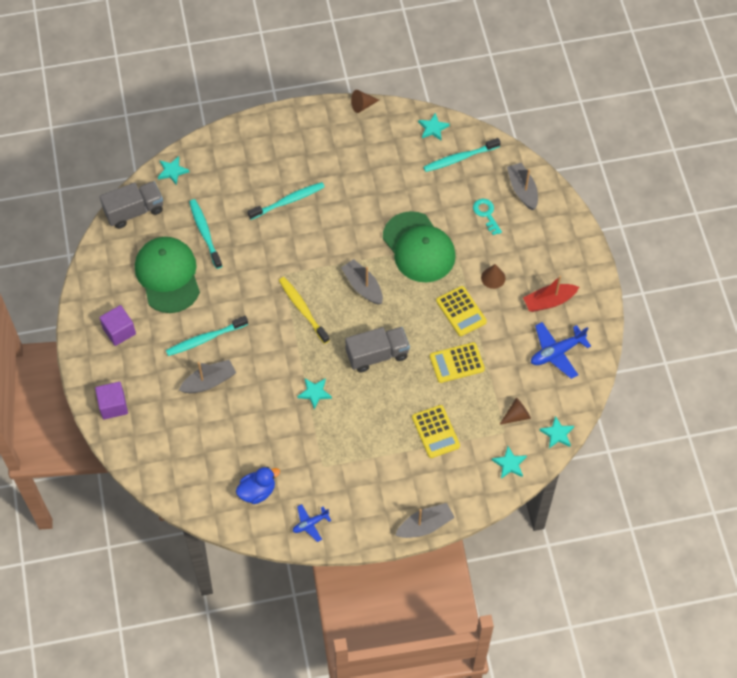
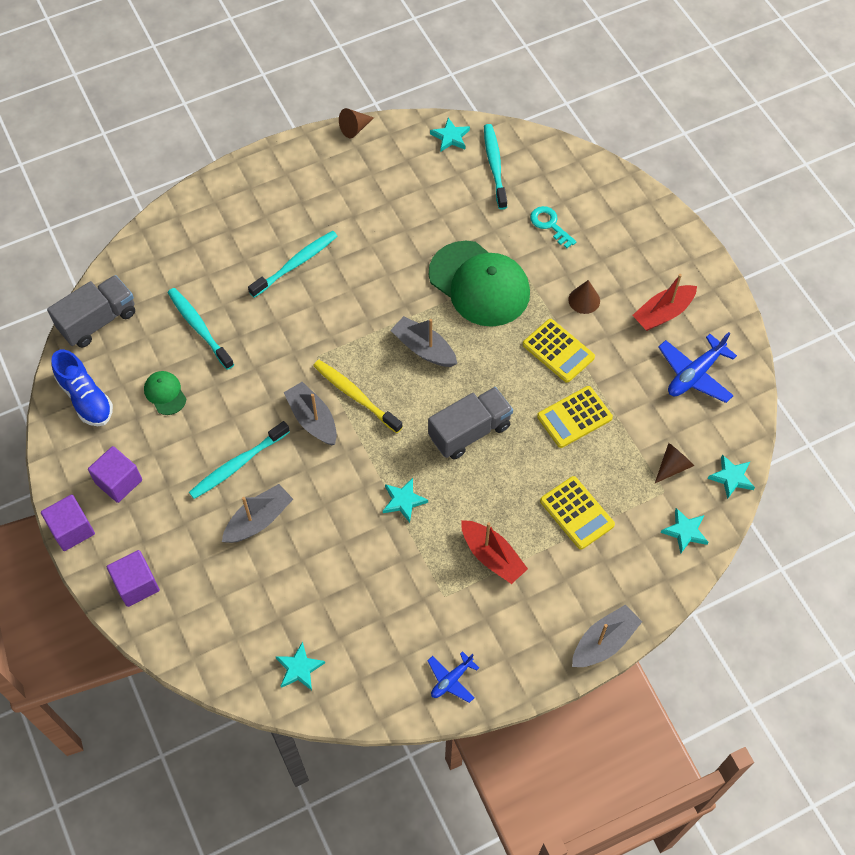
camera: 15 degrees left, 0 degrees up
green cap [135,237,200,313] -> green cap [144,371,186,415], size x0.44
turquoise star [158,156,189,185] -> turquoise star moved to [275,641,325,690]
blue duck [236,467,280,504] -> none
turquoise toothbrush [423,138,501,172] -> turquoise toothbrush turned 120 degrees clockwise [484,124,507,210]
grey boat [507,163,538,210] -> grey boat moved to [284,382,337,445]
none -> purple cube [41,495,95,551]
none -> blue shoe [51,350,113,426]
none -> red boat [461,520,528,584]

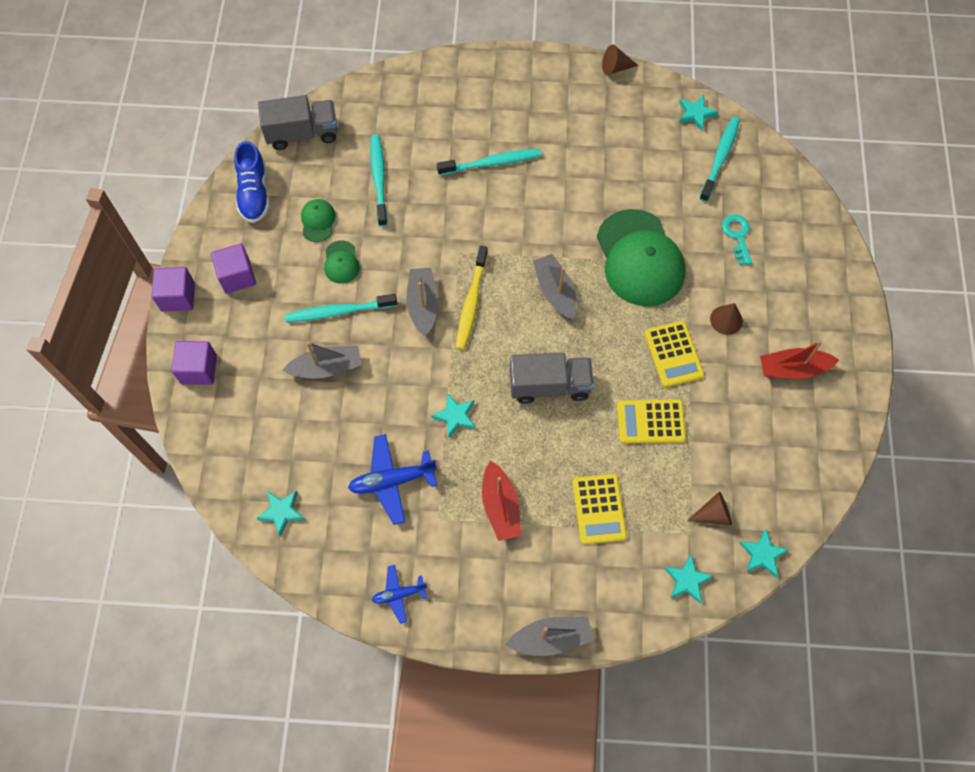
camera: 30 degrees right, 5 degrees up
yellow toothbrush [313,360,402,433] -> yellow toothbrush turned 150 degrees counterclockwise [456,246,488,350]
blue plane [658,332,737,403] -> blue plane moved to [348,434,437,525]
none -> green cap [324,241,360,284]

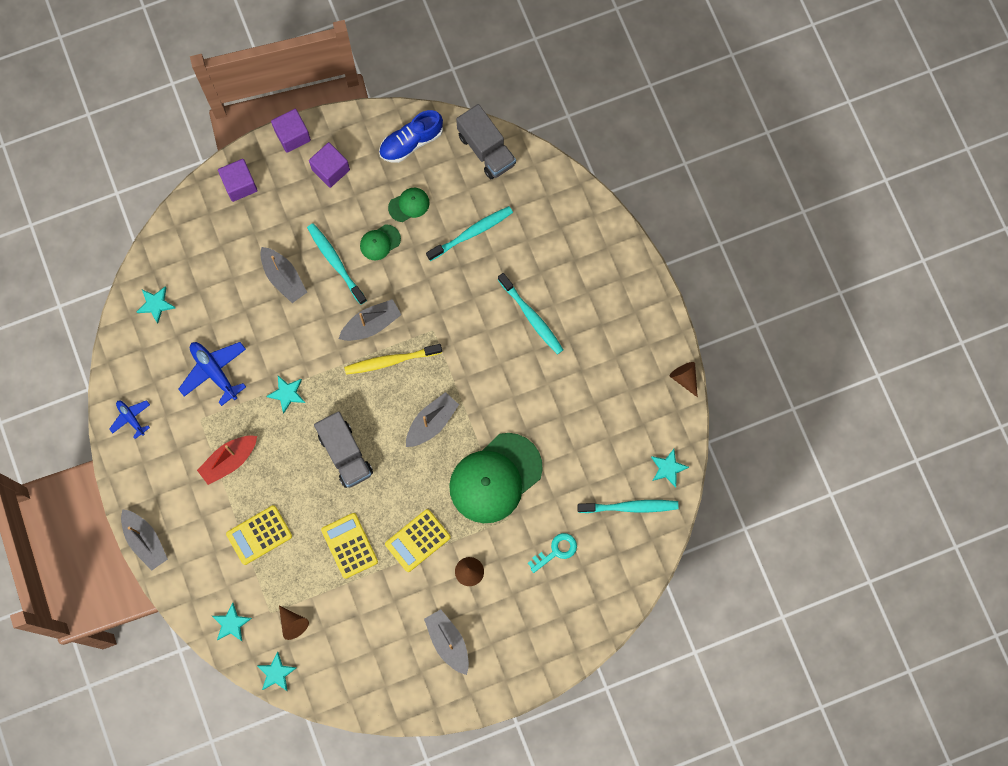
camera: 65 degrees right, 10 degrees up
red boat [760,340,839,379] -> grey boat [424,609,469,675]

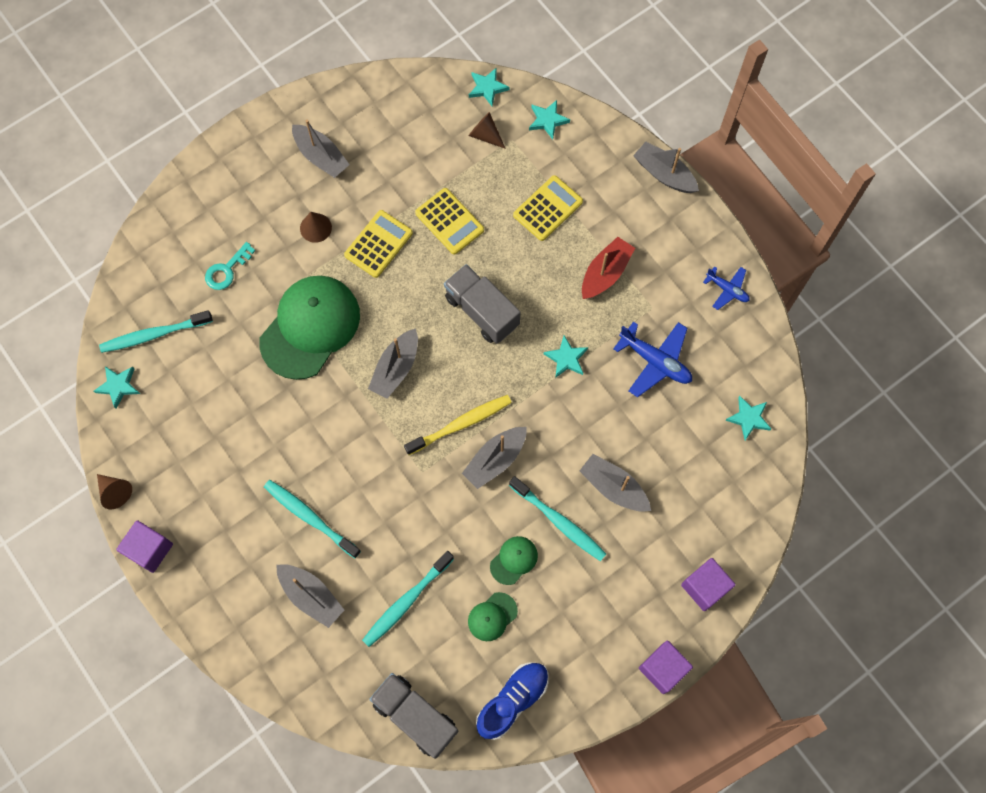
camera: 165 degrees right, 5 degrees down
purple cube [309,142,350,188] -> purple cube moved to [116,520,173,573]
none -> grey boat [276,564,344,628]

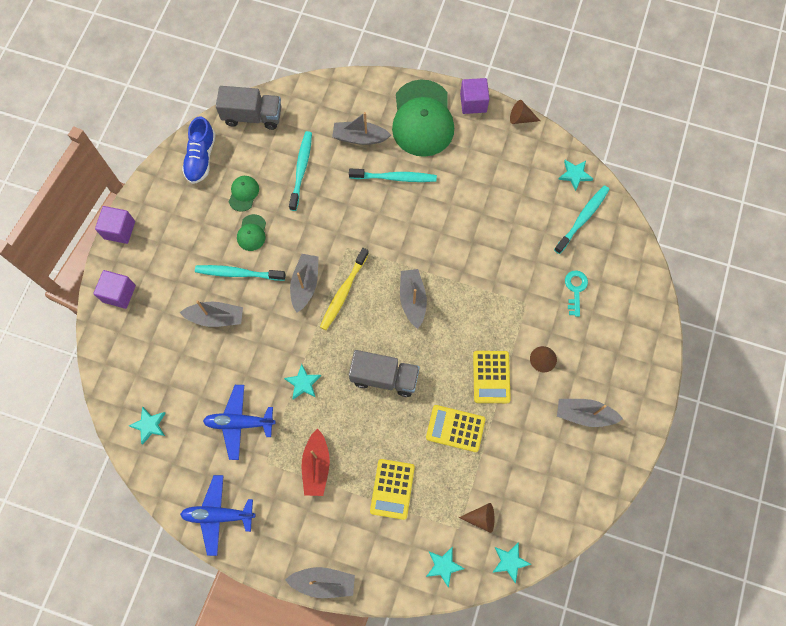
camera: 145 degrees right, 0 degrees up
green cap [259,276,360,380] -> green cap moved to [392,80,454,157]
blue plane [703,266,750,310] -> blue plane [180,475,255,556], size x1.67

